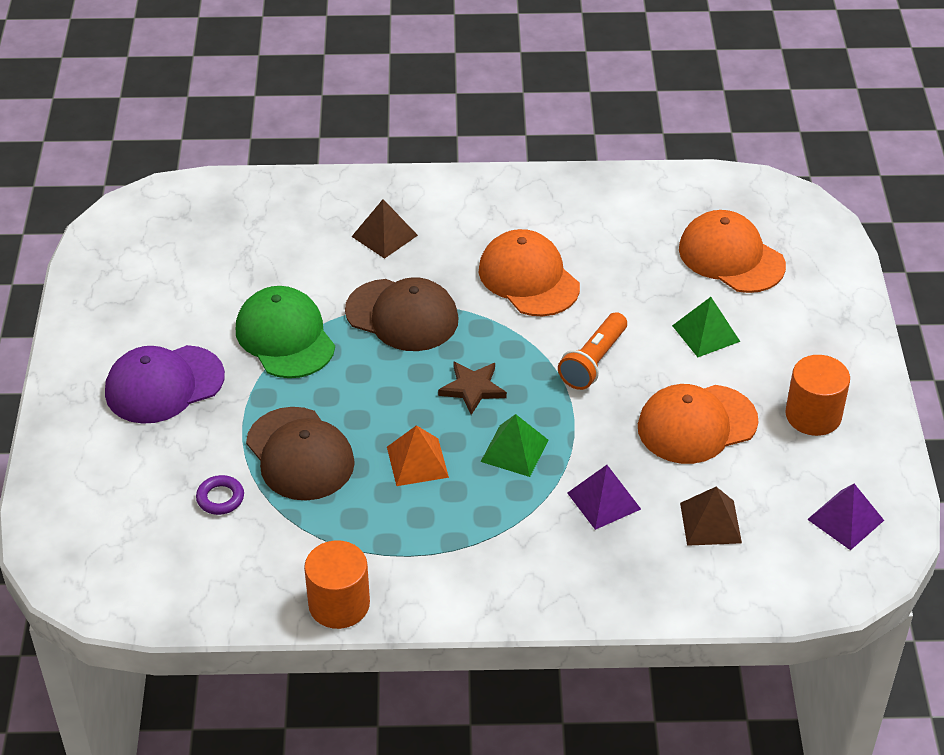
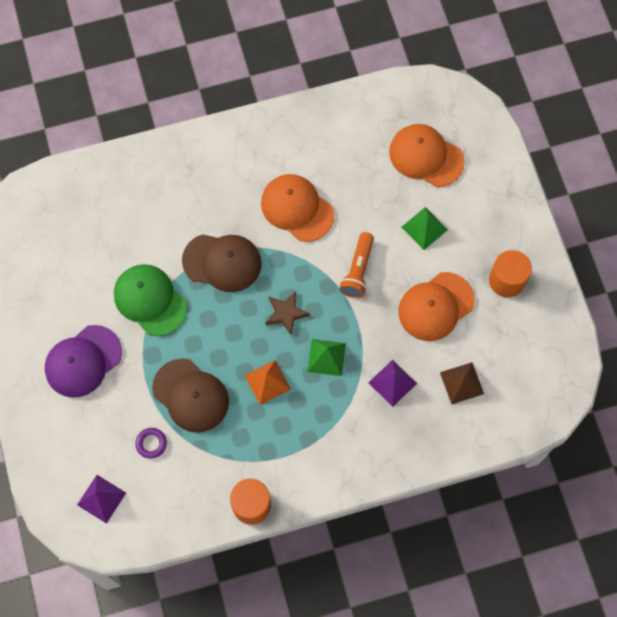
camera: 15 degrees left, 25 degrees up
brown pyramid [351,199,418,259] -> none
purple pyramid [807,484,884,550] -> purple pyramid moved to [77,475,126,524]

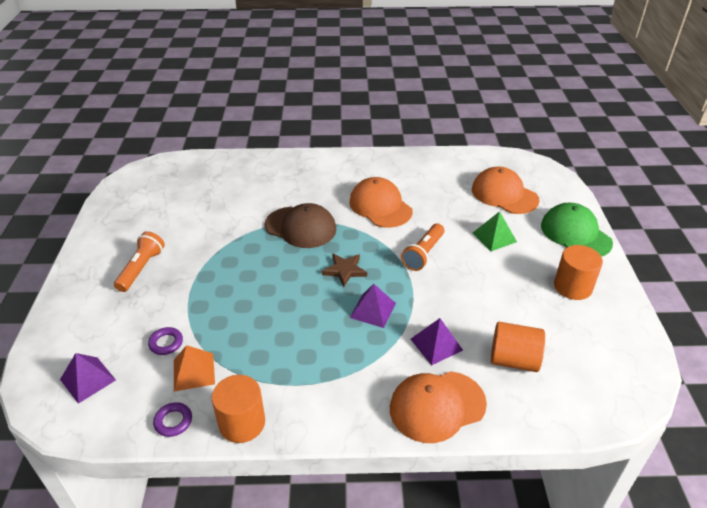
camera: 15 degrees right, 30 degrees down
purple cap [45,325,122,398] -> orange flashlight [114,231,165,292]
green cap [114,264,187,336] -> green cap moved to [541,203,613,257]
brown cap [152,358,229,433] -> none
orange pyramid [245,360,291,405] -> orange pyramid moved to [174,345,215,391]
green pyramid [308,339,346,376] -> purple pyramid [350,284,396,328]
orange cap [399,272,475,341] -> orange cap moved to [390,371,487,443]
brown pyramid [440,362,484,404] -> orange cylinder [491,322,545,372]
none -> purple ring [153,402,192,437]

